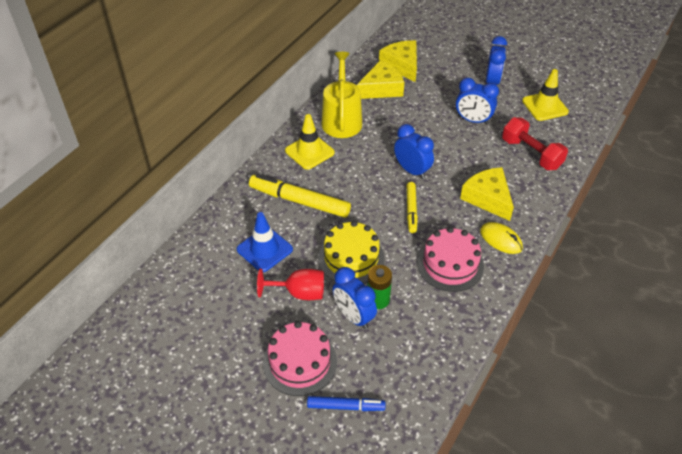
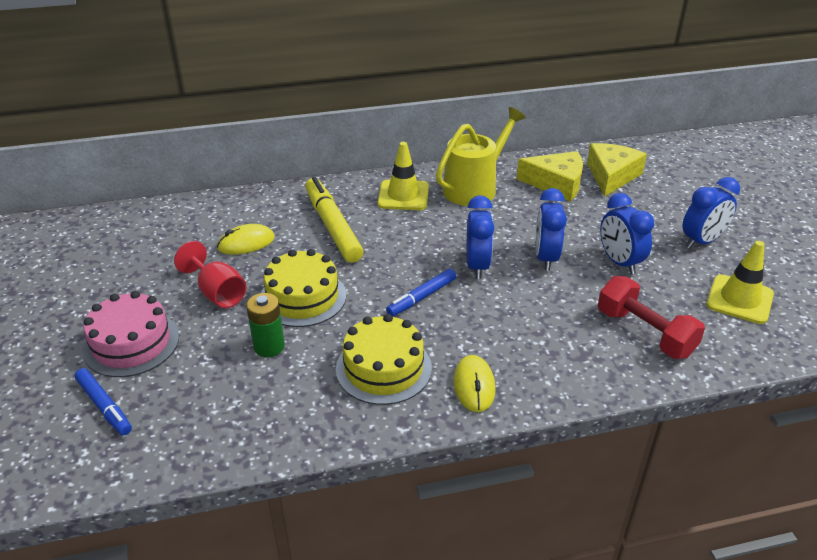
camera: 45 degrees right, 10 degrees down
blue traffic cone [237,212,293,272] -> yellow mouse [217,224,275,255]
blue clock [333,267,377,329] -> blue clock moved to [536,188,567,271]
yellow marker [407,182,418,233] -> blue marker [386,269,456,316]
pink cake [417,227,484,292] -> yellow cake [336,314,432,405]
yellow cheese [460,167,514,221] -> none
red dumbbell [502,117,568,170] -> red dumbbell turned 45 degrees counterclockwise [598,276,705,359]

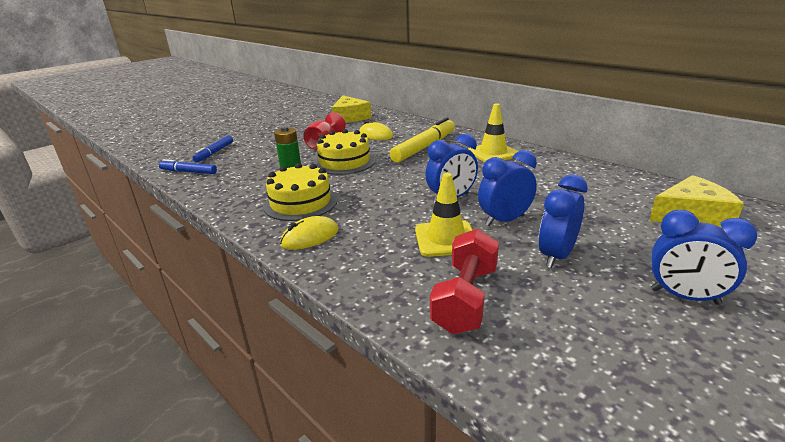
camera: 60 degrees right, 10 degrees down
pink cake [83,291,179,377] -> none
blue marker [386,269,456,316] -> blue marker moved to [159,159,217,174]
yellow watering can [436,107,525,206] -> none
yellow cheese [517,151,583,201] -> yellow cheese moved to [332,95,371,123]
yellow traffic cone [706,241,774,324] -> yellow traffic cone moved to [415,173,473,257]

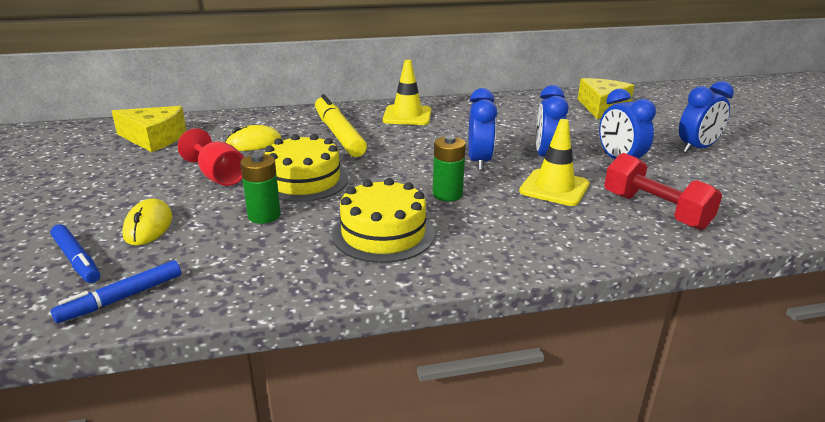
camera: 60 degrees left, 0 degrees up
yellow mouse [280,216,339,250] -> yellow mouse moved to [122,198,173,246]
none -> green battery [433,135,466,201]

